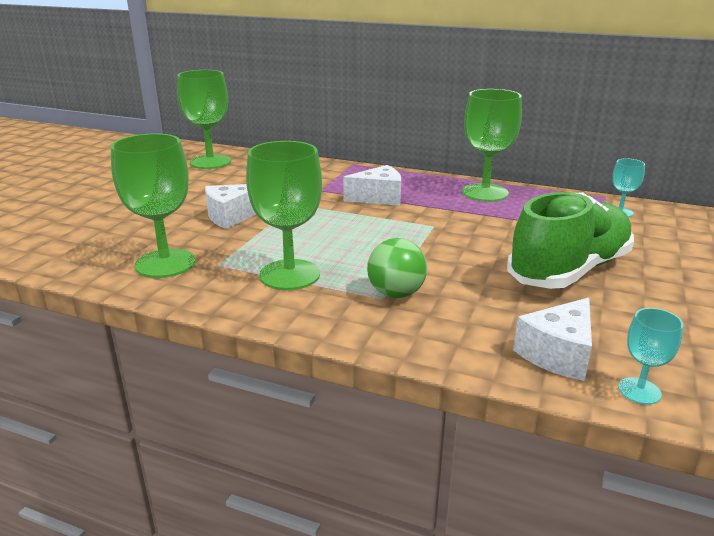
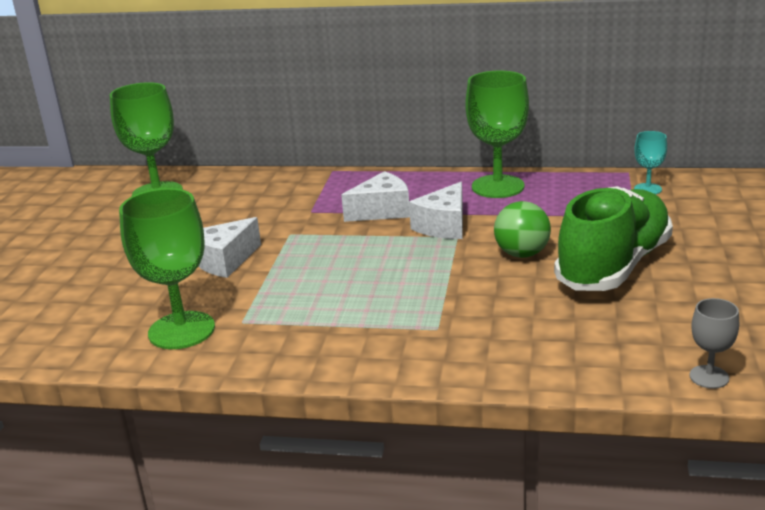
camera: 10 degrees left, 0 degrees up
green goblet [246,141,322,290] -> none
green ball [367,238,427,298] -> green ball moved to [494,201,551,258]
white cheese [513,297,592,381] -> white cheese moved to [409,182,463,239]
turquoise goblet [618,308,683,405] -> grey goblet [690,298,739,389]

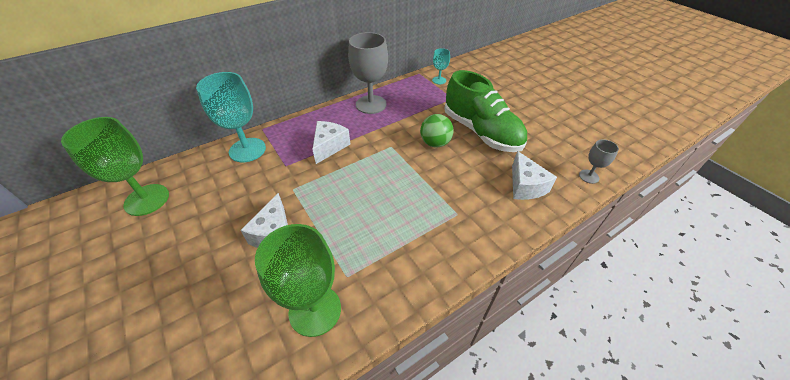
camera: 45 degrees left, 20 degrees up
white cheese [409,182,463,239] -> white cheese moved to [512,151,557,200]
green goblet [465,71,529,198] -> grey goblet [348,32,388,114]
green shoe [554,186,673,291] -> green shoe turned 150 degrees clockwise [445,70,527,152]
none -> turquoise goblet [196,72,266,162]

